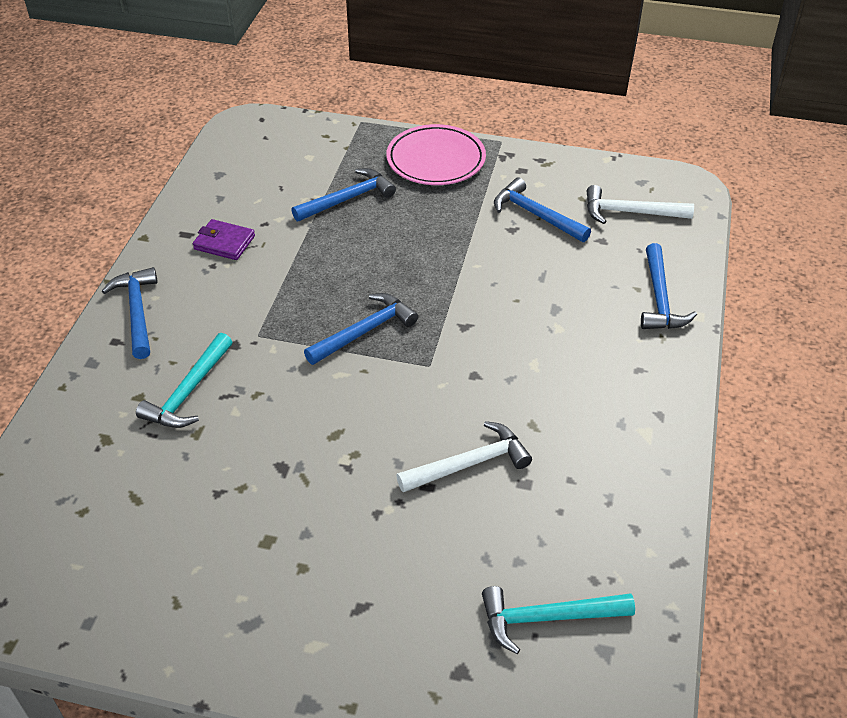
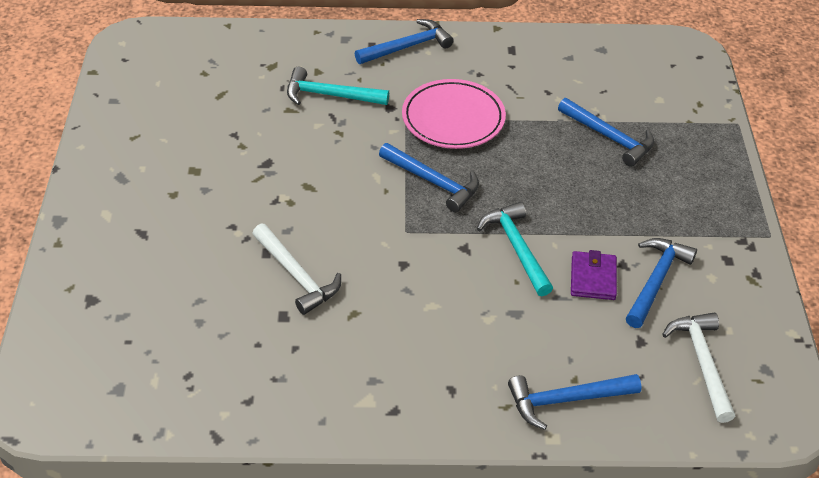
camera: 75 degrees right, 0 degrees up
purple wallet [193,219,255,260] -> purple wallet moved to [571,250,617,300]
pink plate [386,124,486,185] -> pink plate moved to [402,79,506,149]
turquoise hammer [482,586,635,654] -> turquoise hammer moved to [477,202,553,296]

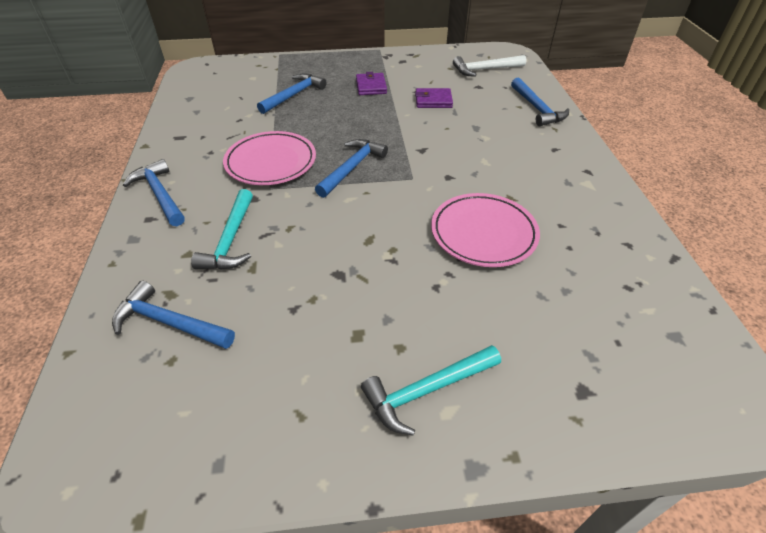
camera: 95 degrees left, 0 degrees up
white hammer [252,224,341,315] -> pink plate [431,193,540,267]
turquoise hammer [477,202,553,296] -> turquoise hammer moved to [361,345,501,436]
blue hammer [626,238,697,328] -> blue hammer moved to [112,281,235,349]
none -> purple wallet [356,72,387,95]

